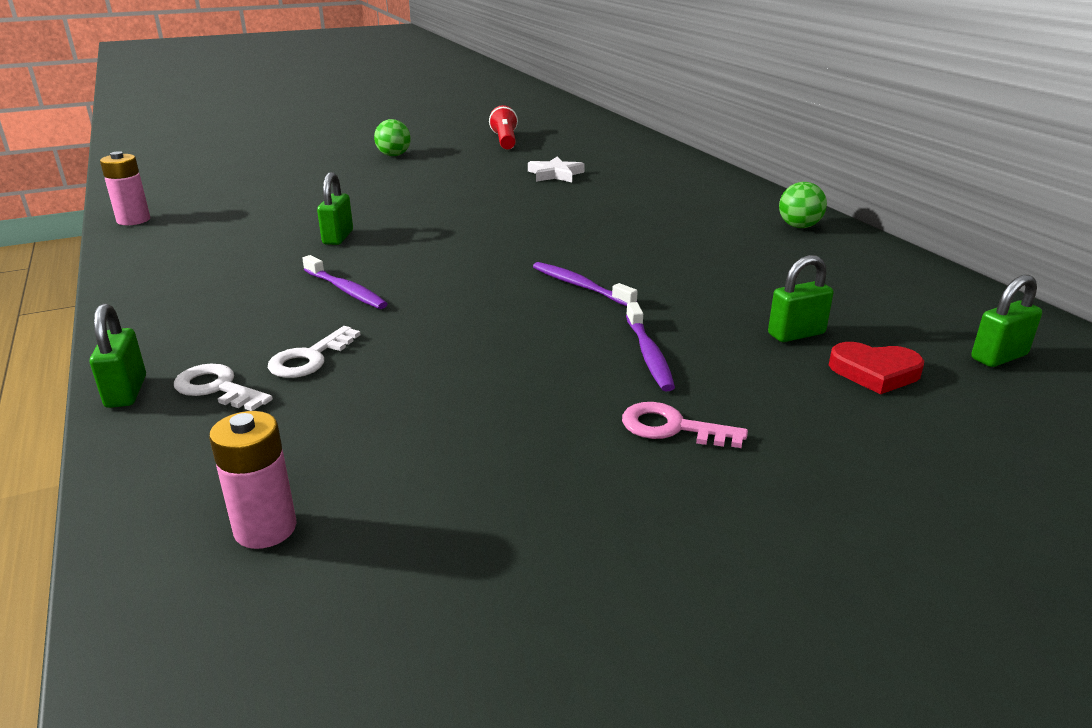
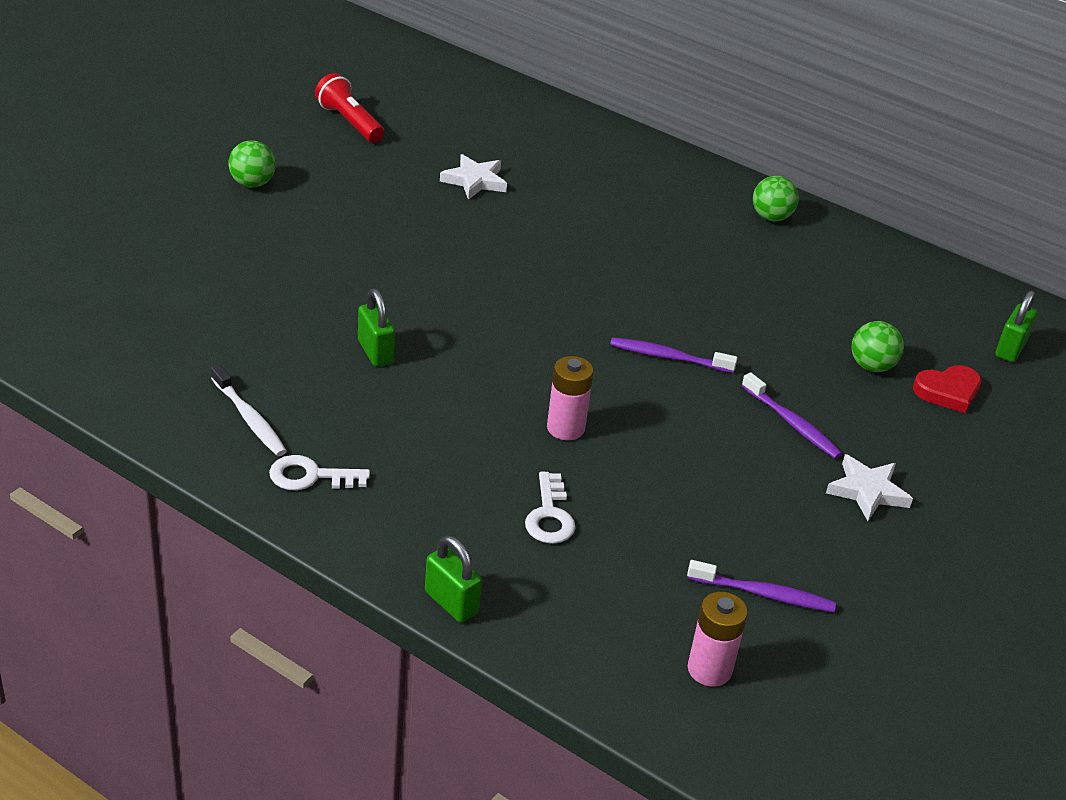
camera: 35 degrees left, 10 degrees up
pink battery [100,151,150,225] -> pink battery moved to [547,356,594,440]
white key [174,364,273,411] -> white key moved to [269,455,370,490]
purple toothbrush [302,255,388,309] -> purple toothbrush moved to [687,560,836,612]
pink key [622,402,748,448] -> white star [826,454,913,521]
green padlock [768,255,833,342] -> green ball [852,321,904,372]
none -> white toothbrush [211,365,287,456]

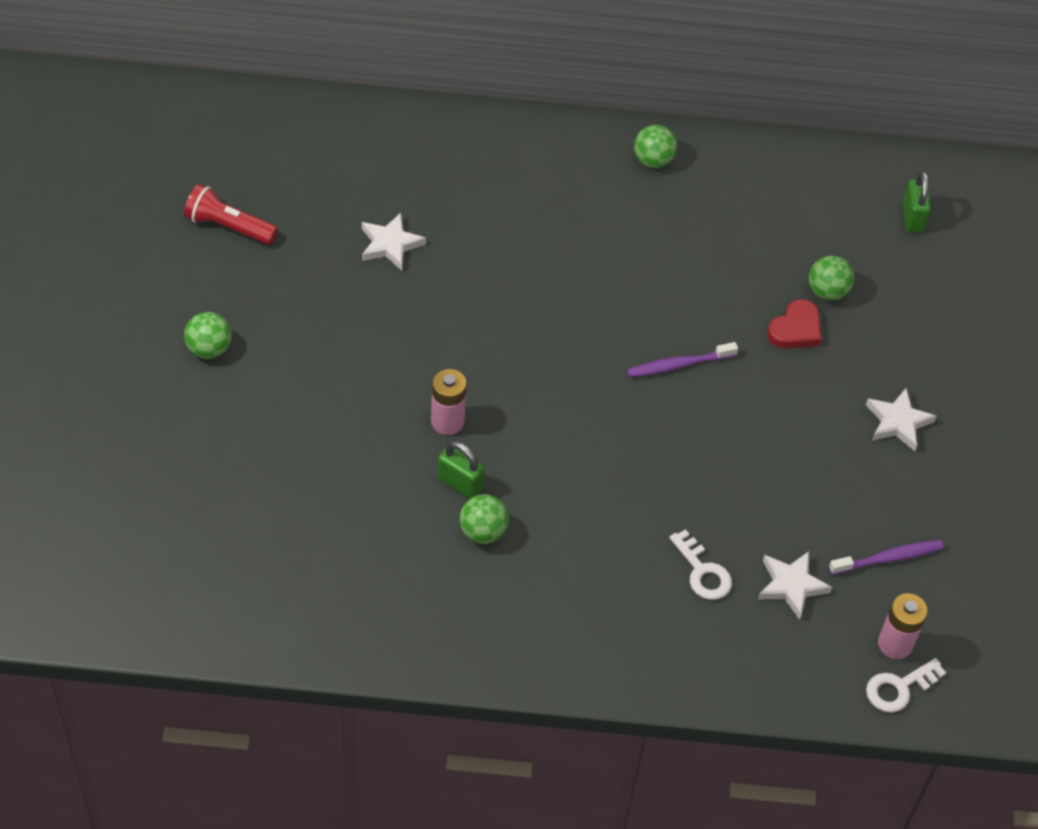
camera: 30 degrees left, 15 degrees up
white toothbrush [211,365,287,456] -> none
white key [269,455,370,490] -> white key moved to [866,658,946,712]
green padlock [425,535,482,623] -> none
pink battery [547,356,594,440] -> pink battery moved to [431,369,467,435]
purple toothbrush [742,372,842,459] -> none
red heart [913,365,981,413] -> red heart moved to [767,299,821,349]
none -> green ball [459,494,509,544]
none -> white star [758,551,832,620]

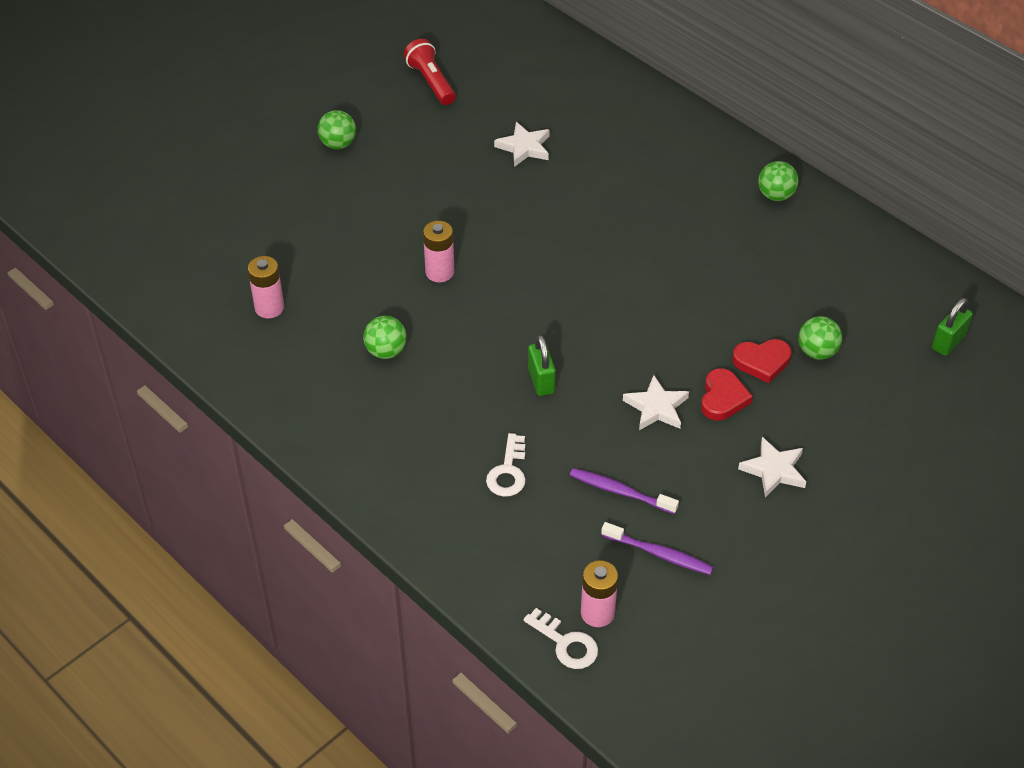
camera: 45 degrees right, 5 degrees down
green padlock [437,441,485,499] -> green padlock moved to [528,335,556,396]
purple toothbrush [627,342,738,378] -> purple toothbrush moved to [570,468,679,514]
white star [758,551,832,620] -> white star moved to [623,375,689,430]
white key [866,658,946,712] -> white key turned 150 degrees counterclockwise [524,608,598,669]
none -> pink battery [248,256,284,318]
none -> red heart [701,368,753,420]

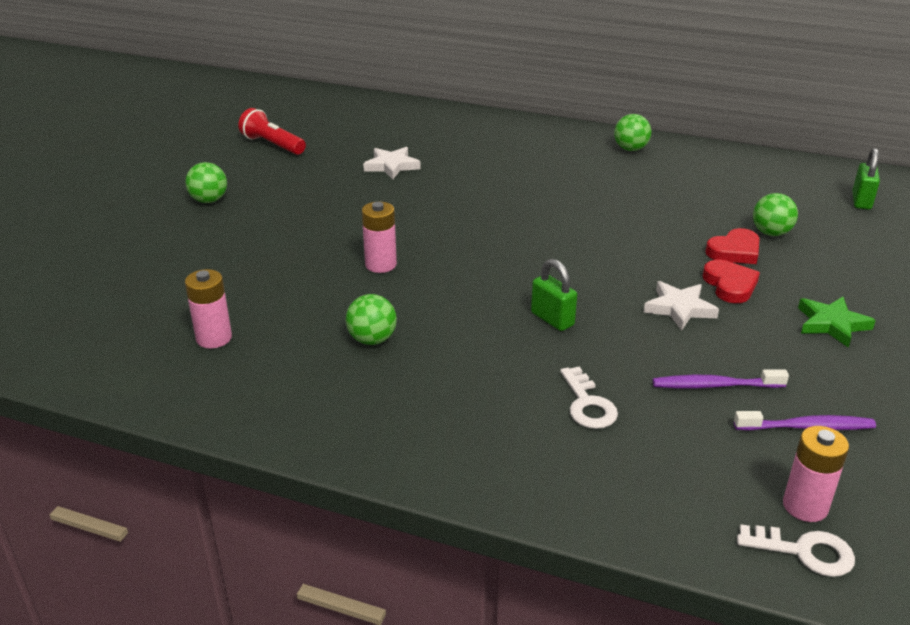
camera: 25 degrees left, 15 degrees down
white star [738,437,806,497] -> green star [798,297,876,348]

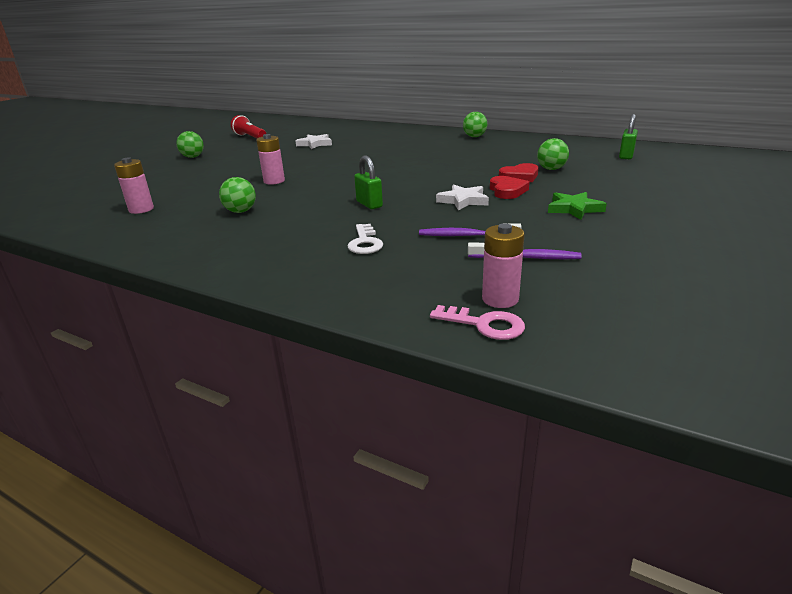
camera: 10 degrees right, 5 degrees down
white key [737,524,855,577] -> pink key [430,305,525,340]

